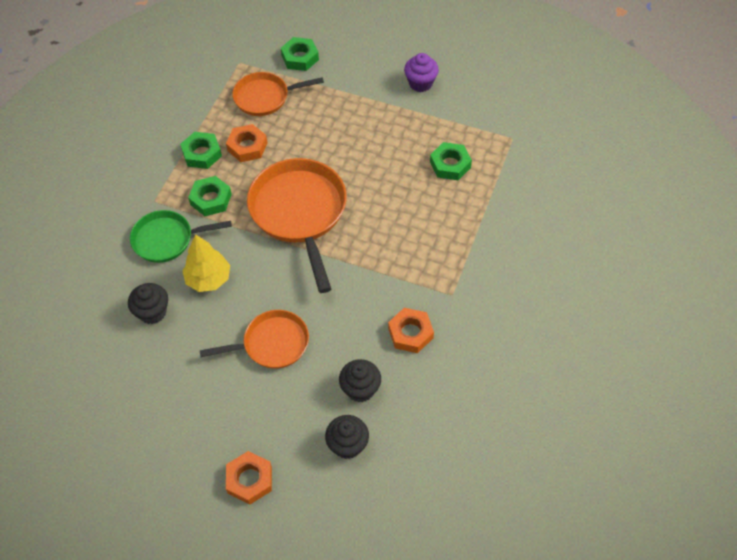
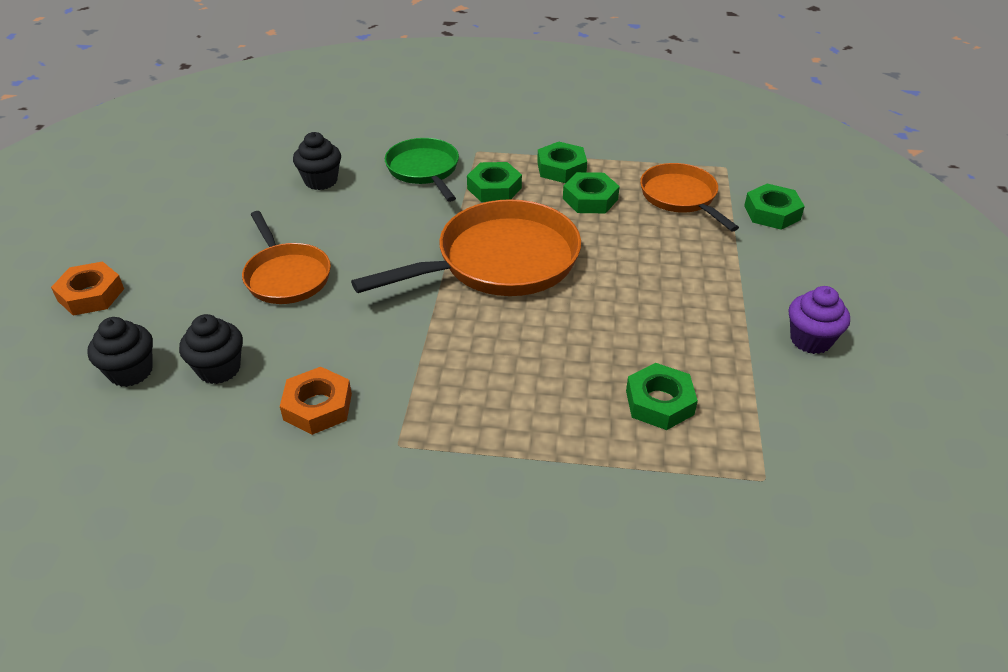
camera: 75 degrees right, 15 degrees down
yellow tree [182,234,230,292] -> none
orange nut [226,124,267,162] -> green nut [563,172,620,213]

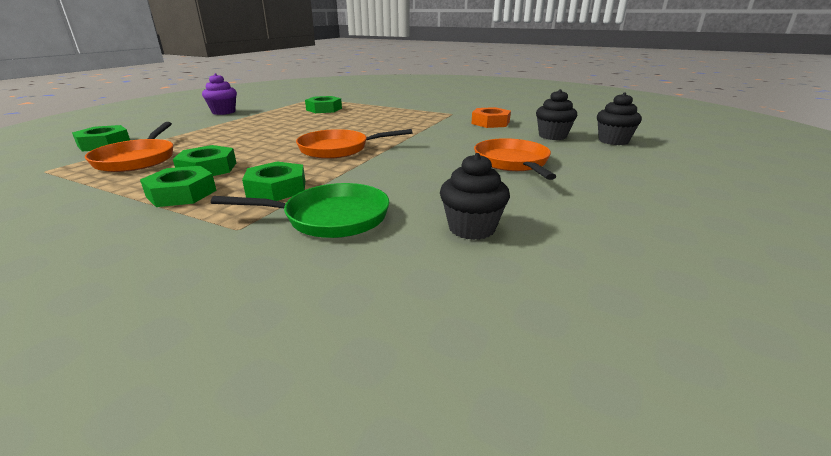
camera: 160 degrees left, 15 degrees down
orange nut [51,261,124,316] -> none
orange pan [351,199,581,296] -> orange pan [296,129,412,159], size x0.60
green pan [385,138,459,202] -> green pan turned 90 degrees counterclockwise [211,183,389,238]

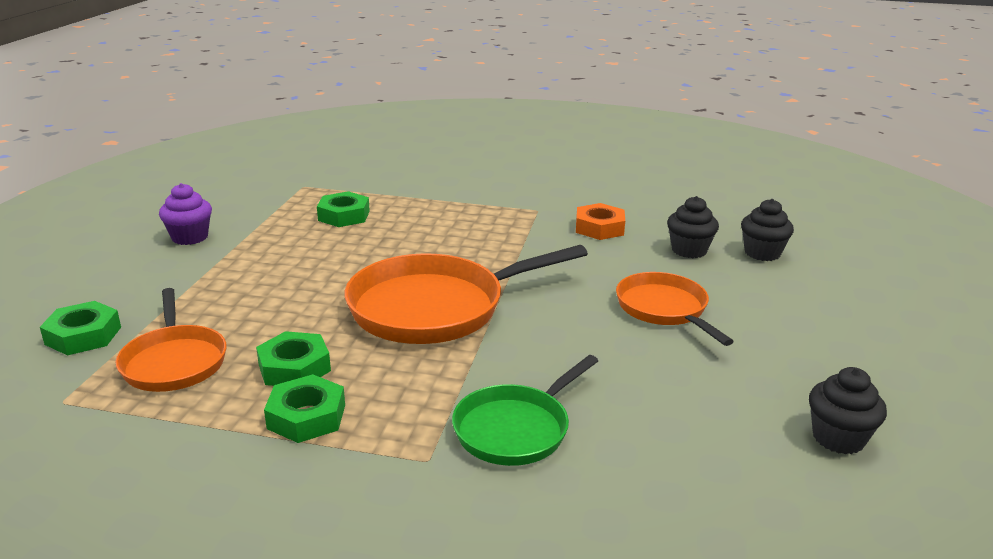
camera: 15 degrees left, 0 degrees up
green pan [211,183,389,238] -> green pan turned 150 degrees clockwise [452,355,598,466]
green nut [242,162,305,201] -> none
orange pan [296,129,412,159] -> orange pan [345,245,588,344], size x1.66
black cupcake [440,153,510,240] -> black cupcake moved to [809,367,887,454]

